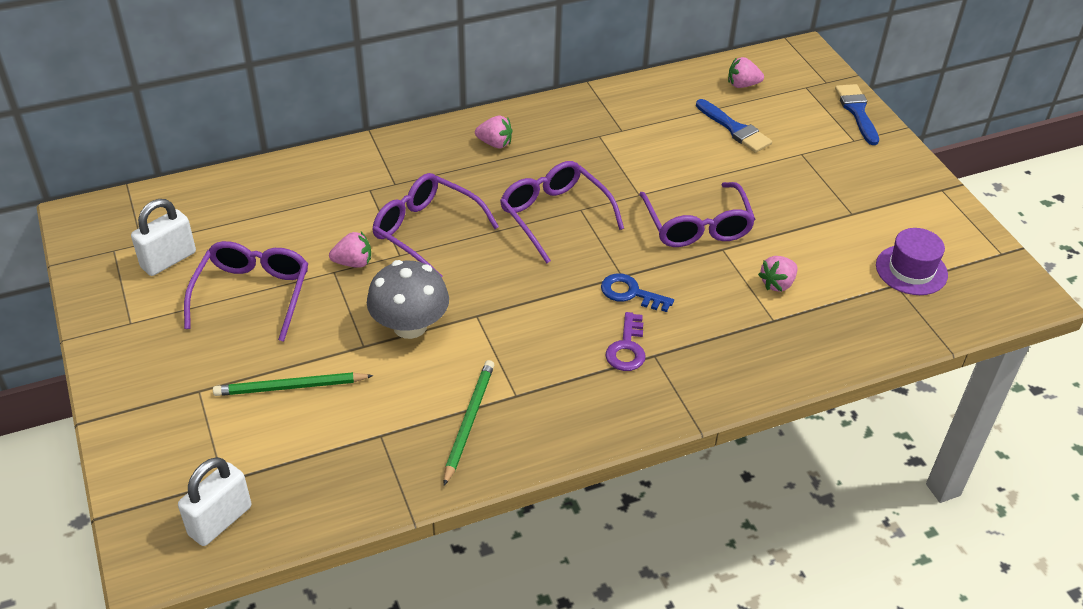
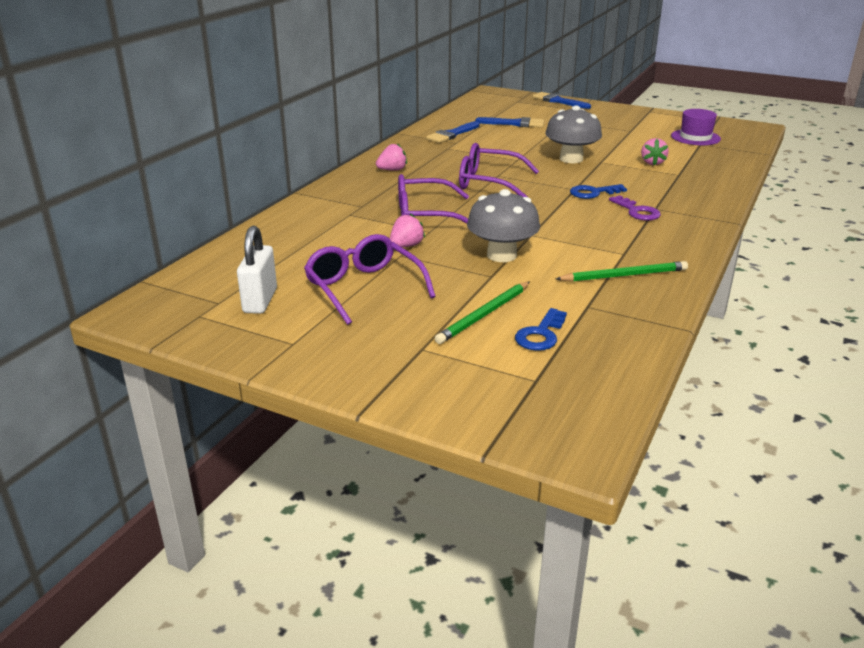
camera: 40 degrees left, 15 degrees down
white padlock [178,457,251,546] -> none
green pencil [444,360,494,486] -> green pencil turned 105 degrees clockwise [556,261,688,282]
purple glasses [639,182,756,247] -> grey mushroom [545,105,602,163]
pink strawberry [728,57,764,88] -> none
none -> blue brush [426,121,480,143]
none -> blue key [515,308,567,351]

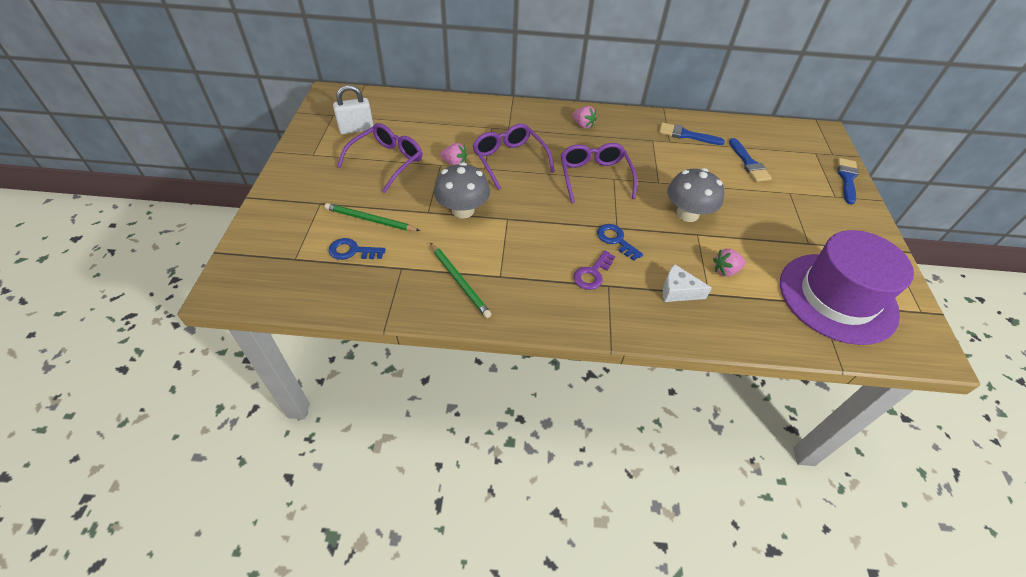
camera: 65 degrees right, 20 degrees up
purple hat [671,109,721,145] -> purple hat [780,230,914,345], size x2.02
none -> white cheese [663,264,712,302]

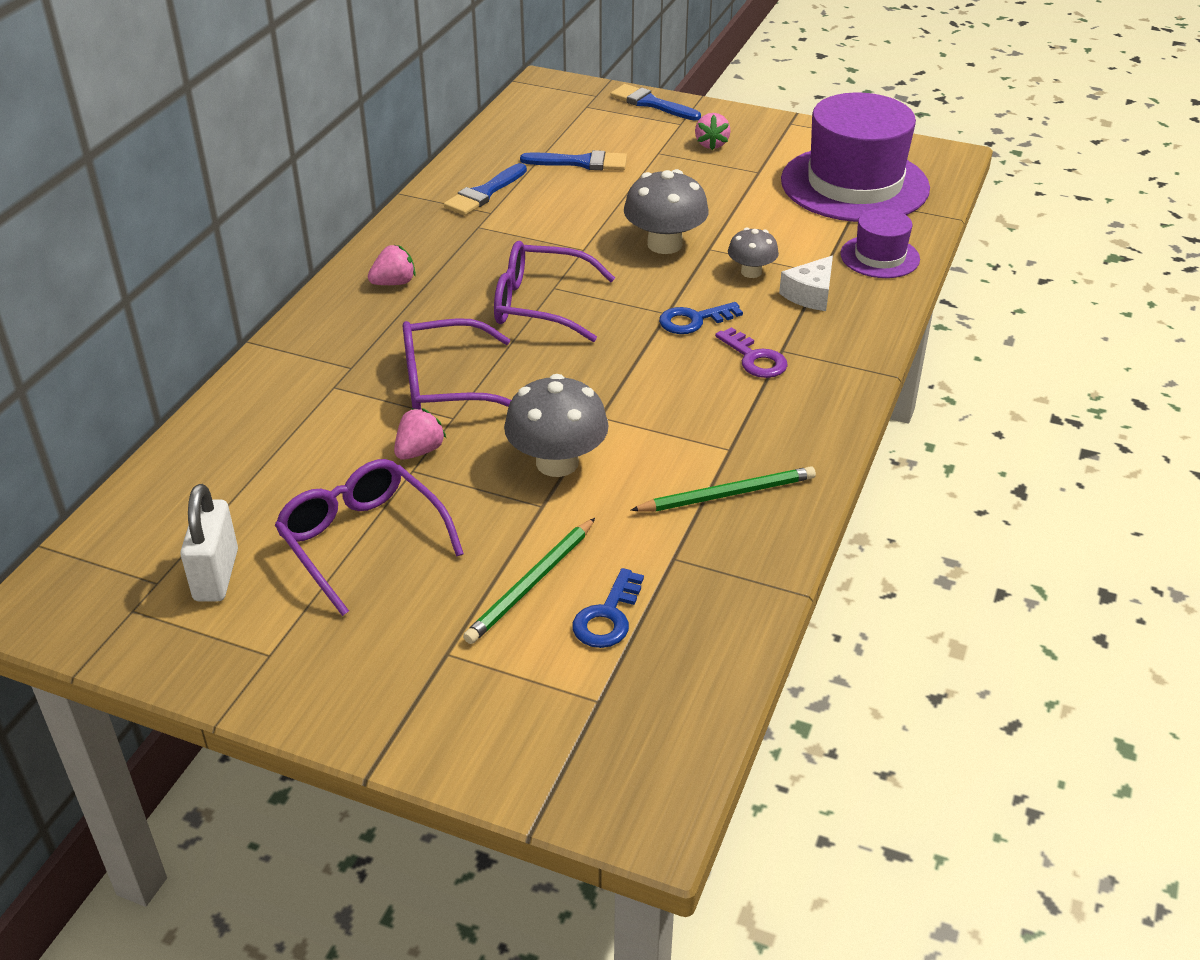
camera: 70 degrees left, 10 degrees down
pink strawberry [713,249,746,276] -> pink strawberry moved to [695,113,731,150]
none -> grey mushroom [728,228,779,278]
none -> purple hat [840,208,920,278]

